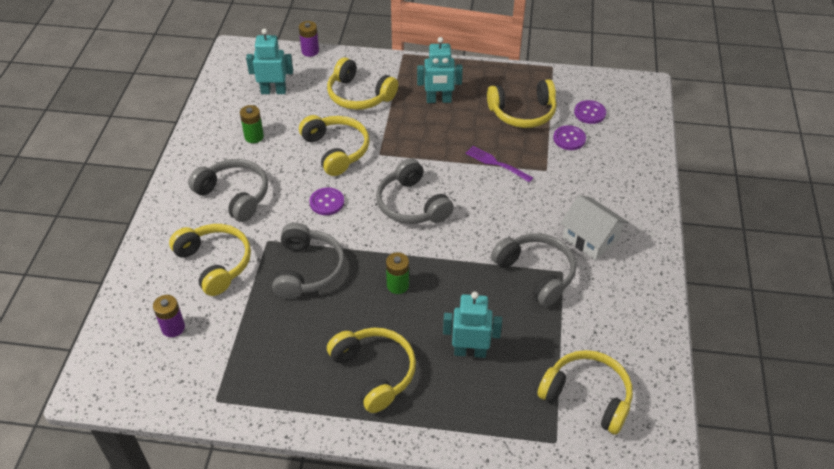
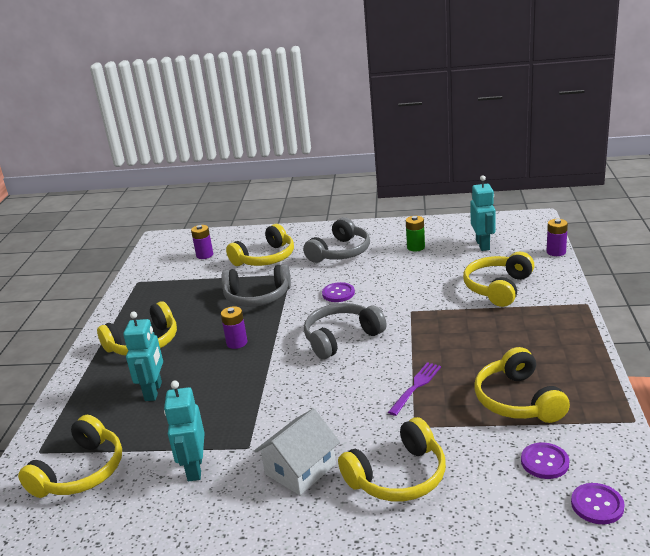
camera: 90 degrees right, 20 degrees down
yellow headphones [299,115,369,176] -> yellow headphones moved to [338,417,446,501]
green battery [386,252,409,294] -> purple battery [221,306,247,349]
turquoise robot [417,37,463,103] -> turquoise robot moved to [164,381,205,481]
grey headphones [491,233,576,307] -> none
purple button [553,125,586,150] -> purple button moved to [571,483,625,524]

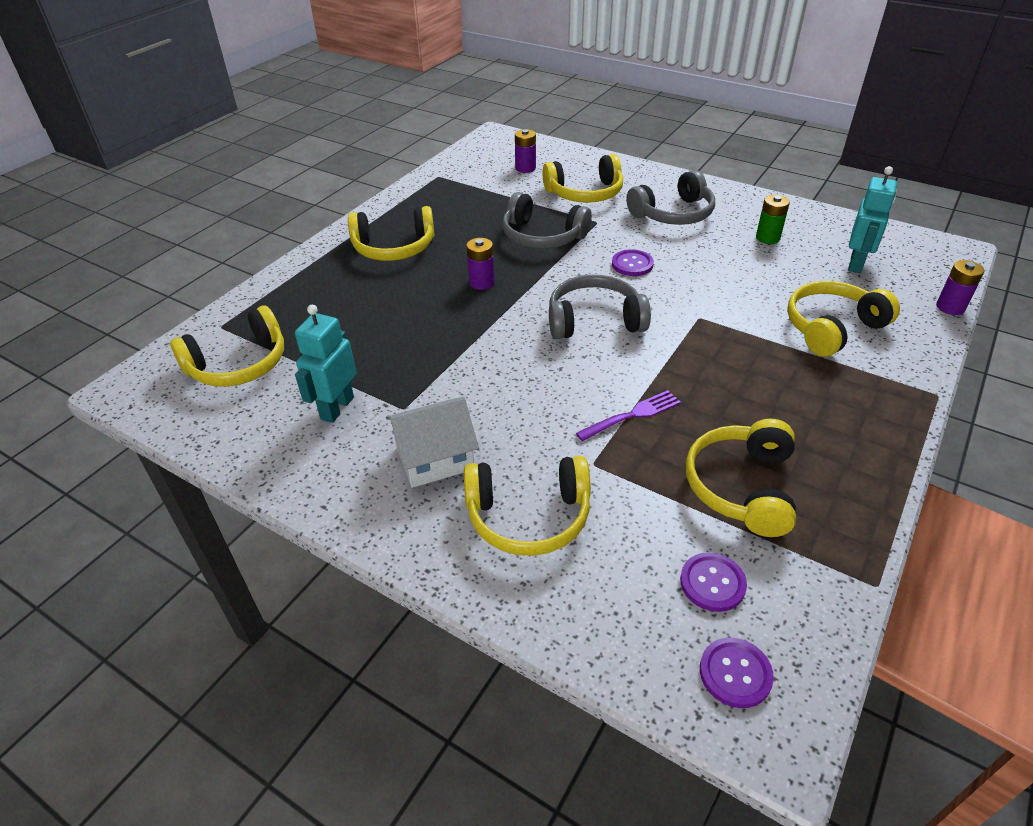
camera: 25 degrees right, 15 degrees up
turquoise robot [123,311,163,401] -> none

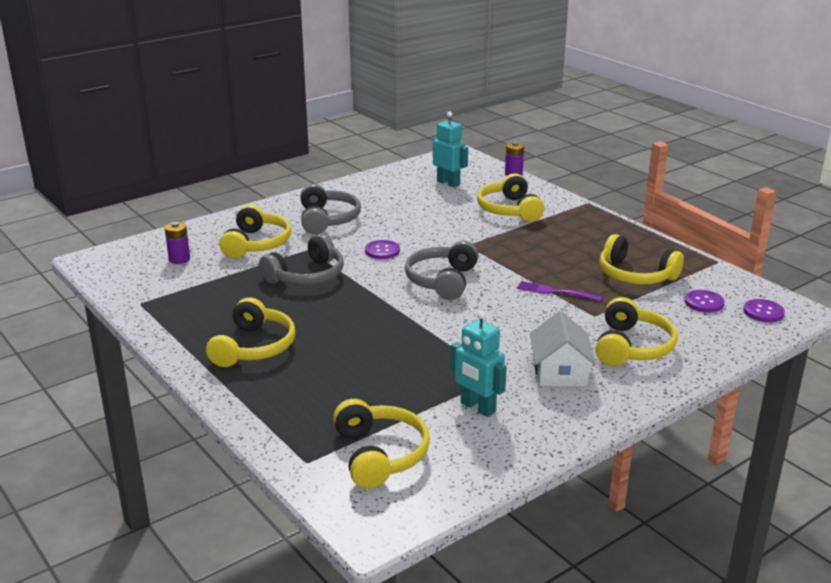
camera: 70 degrees left, 15 degrees down
purple battery [467,238,494,290] -> none
purple fork [576,390,681,441] -> purple fork turned 60 degrees counterclockwise [517,281,602,301]
green battery [756,195,790,244] -> none

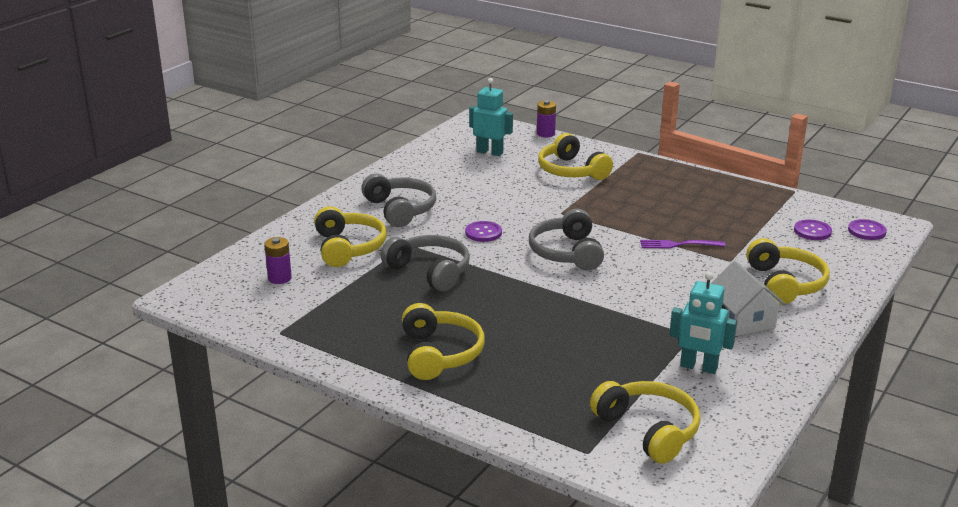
camera: 20 degrees left, 0 degrees up
grey headphones [259,234,344,285] -> grey headphones turned 75 degrees counterclockwise [381,235,470,292]
yellow headphones [599,234,684,284] -> none

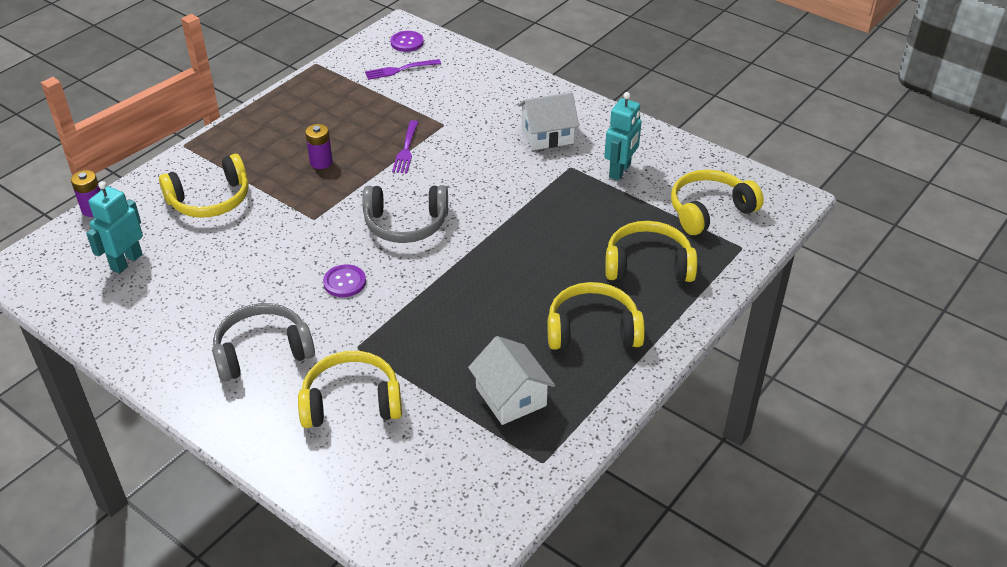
camera: 85 degrees left, 15 degrees up
purple battery [264,237,292,284] -> purple battery moved to [305,124,333,169]
grey headphones [381,235,470,292] -> none
yellow headphones [746,238,830,305] -> yellow headphones moved to [605,221,698,282]
purple button [794,219,832,240] -> purple fork [365,59,441,80]
none -> white house [468,336,555,425]

